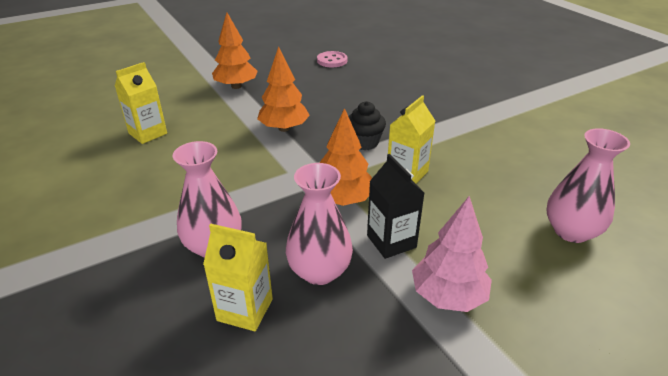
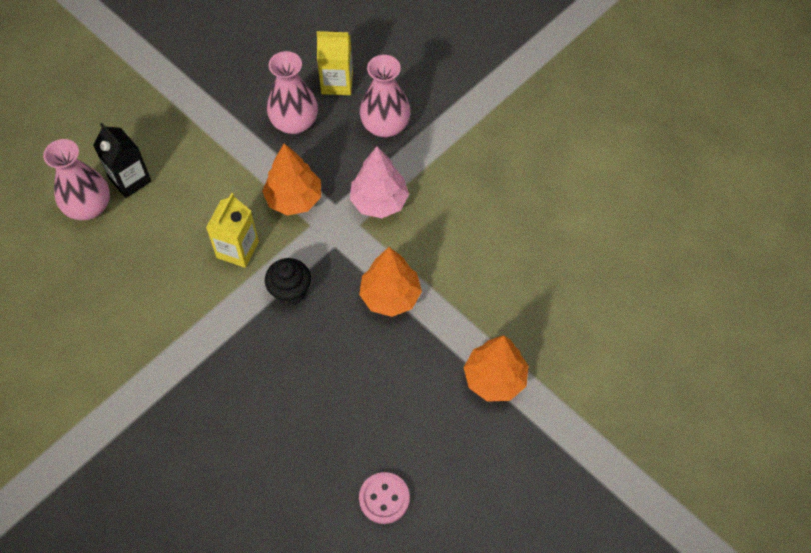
camera: 165 degrees right, 25 degrees up
yellow carton [115,62,167,144] -> none
black carton [367,154,424,259] -> black carton moved to [93,123,151,198]
pink tree [412,196,492,312] -> pink tree moved to [350,146,409,218]

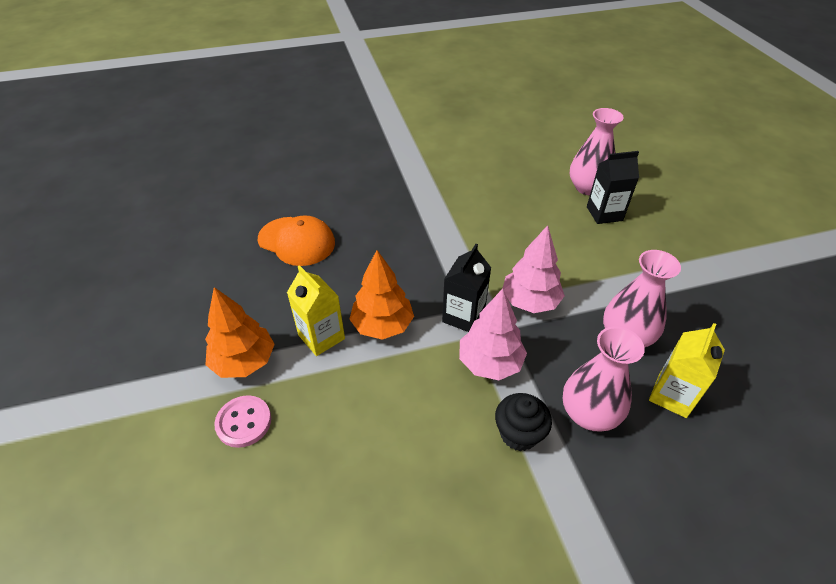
camera: 120 degrees right, 15 degrees down
yellow carton [206,193,259,268] -> yellow carton moved to [287,265,345,356]
orange tree [262,143,321,216] -> pink tree [502,225,565,313]
black cupcake [265,258,311,305] -> black cupcake moved to [495,393,552,451]
pink button [359,472,410,524] -> pink button moved to [214,395,271,448]
none -> orange cap [258,215,335,266]
none -> black carton [442,244,491,332]

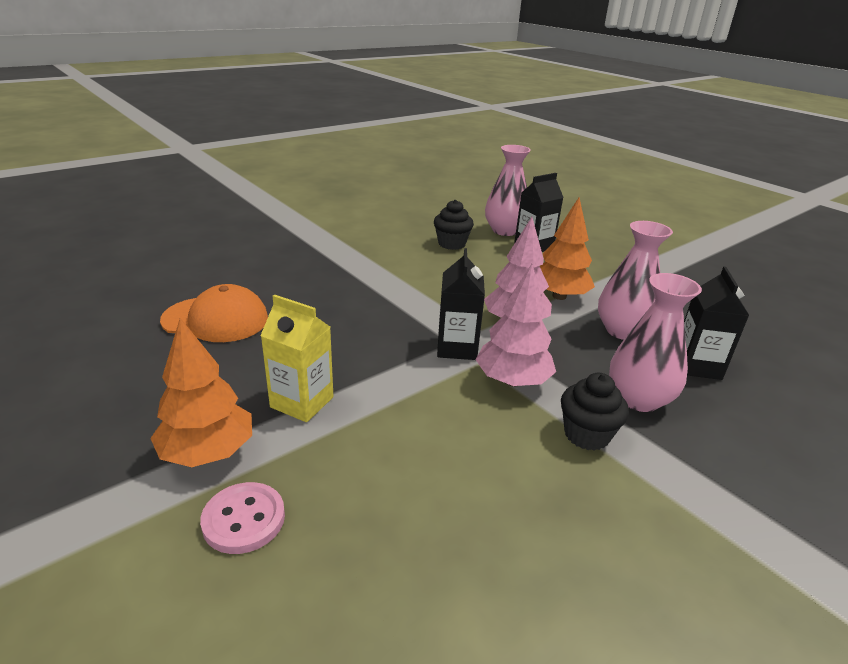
camera: 25 degrees left, 15 degrees down
orange tree [349,250,414,340] -> orange tree moved to [540,198,595,300]
yellow carton [649,323,725,418] -> black carton [684,266,750,380]
none -> black cupcake [434,200,474,250]

